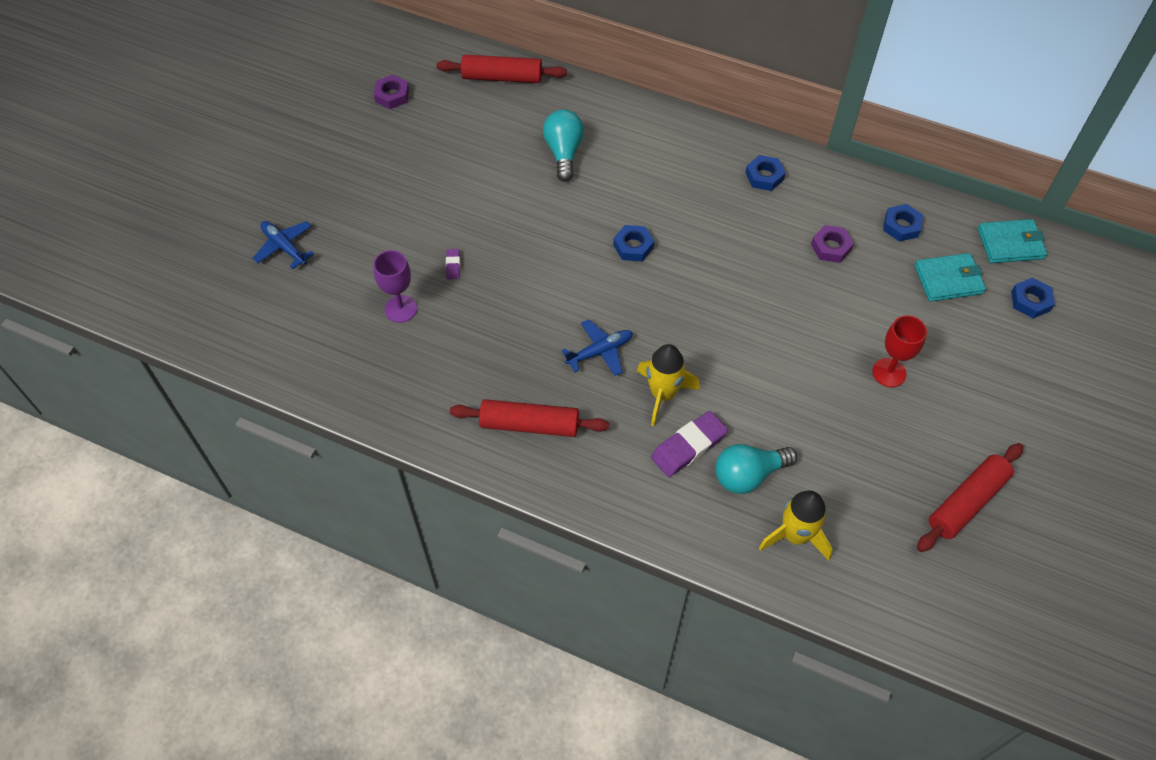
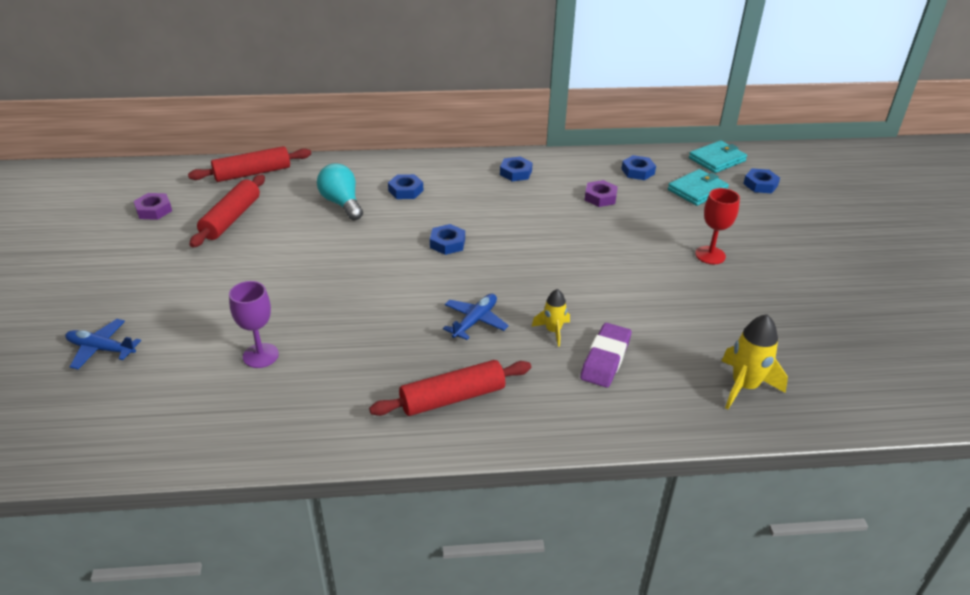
camera: 30 degrees left, 20 degrees down
purple eraser [446,249,460,279] -> none
yellow rocket [637,344,700,426] -> yellow rocket [532,289,570,347], size x0.61
turquoise light bulb [715,444,797,494] -> none
red rolling pin [917,443,1023,552] -> red rolling pin moved to [189,175,265,248]
none -> blue nut [388,174,423,199]

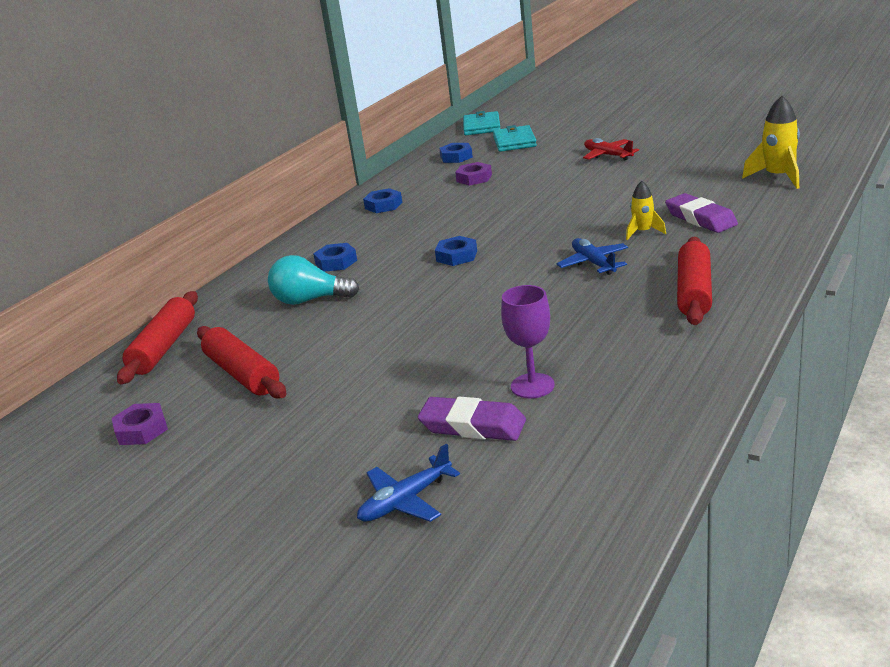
camera: 50 degrees left, 10 degrees down
red goblet [695,188,740,264] -> red plane [583,138,639,160]
blue nut [743,169,780,193] -> none
none -> purple eraser [418,397,526,441]

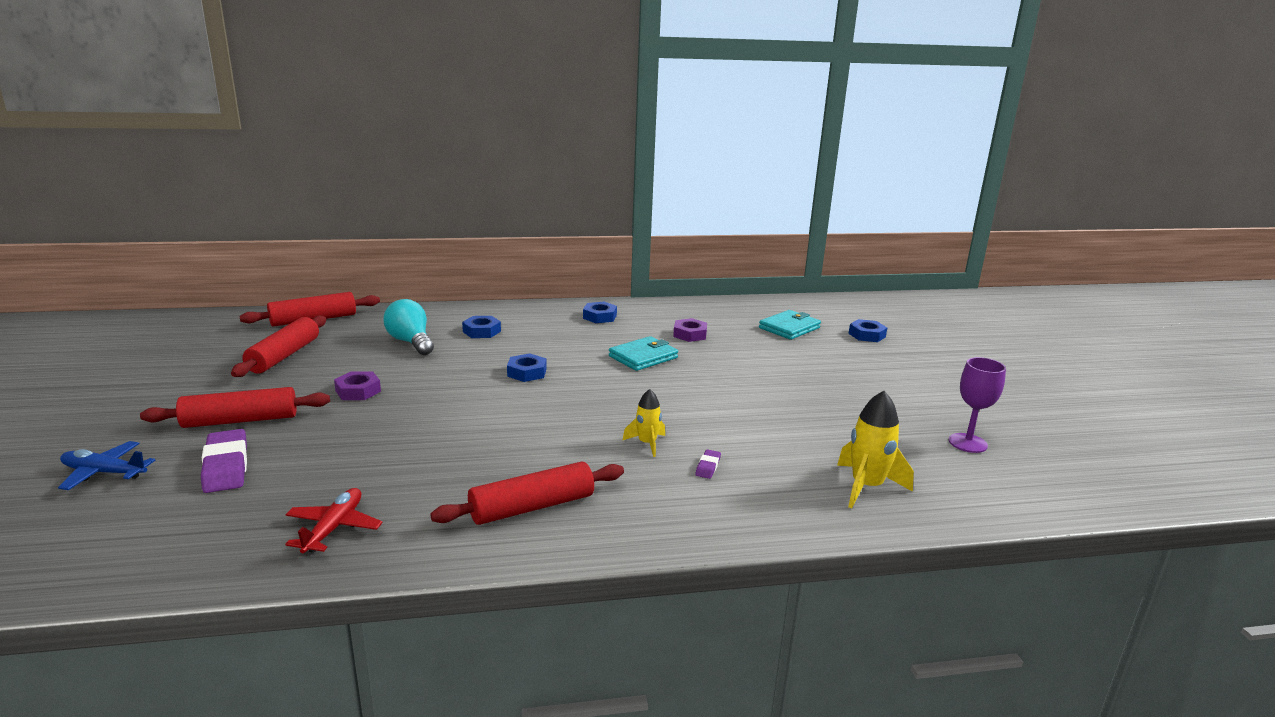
camera: 45 degrees right, 5 degrees down
purple nut [112,403,168,445] -> purple nut moved to [334,371,381,400]
blue nut [439,143,473,163] -> blue nut moved to [848,319,887,342]
turquoise wallet [463,111,500,135] -> turquoise wallet moved to [609,336,678,371]
purple goblet [501,285,555,398] -> purple goblet moved to [949,357,1006,453]
blue plane [557,238,628,275] -> none
red plane [583,138,639,160] -> red plane moved to [285,488,383,553]
purple eraser [665,193,738,233] -> purple eraser [696,449,721,479], size x0.47
none -> red rolling pin [140,387,330,428]

